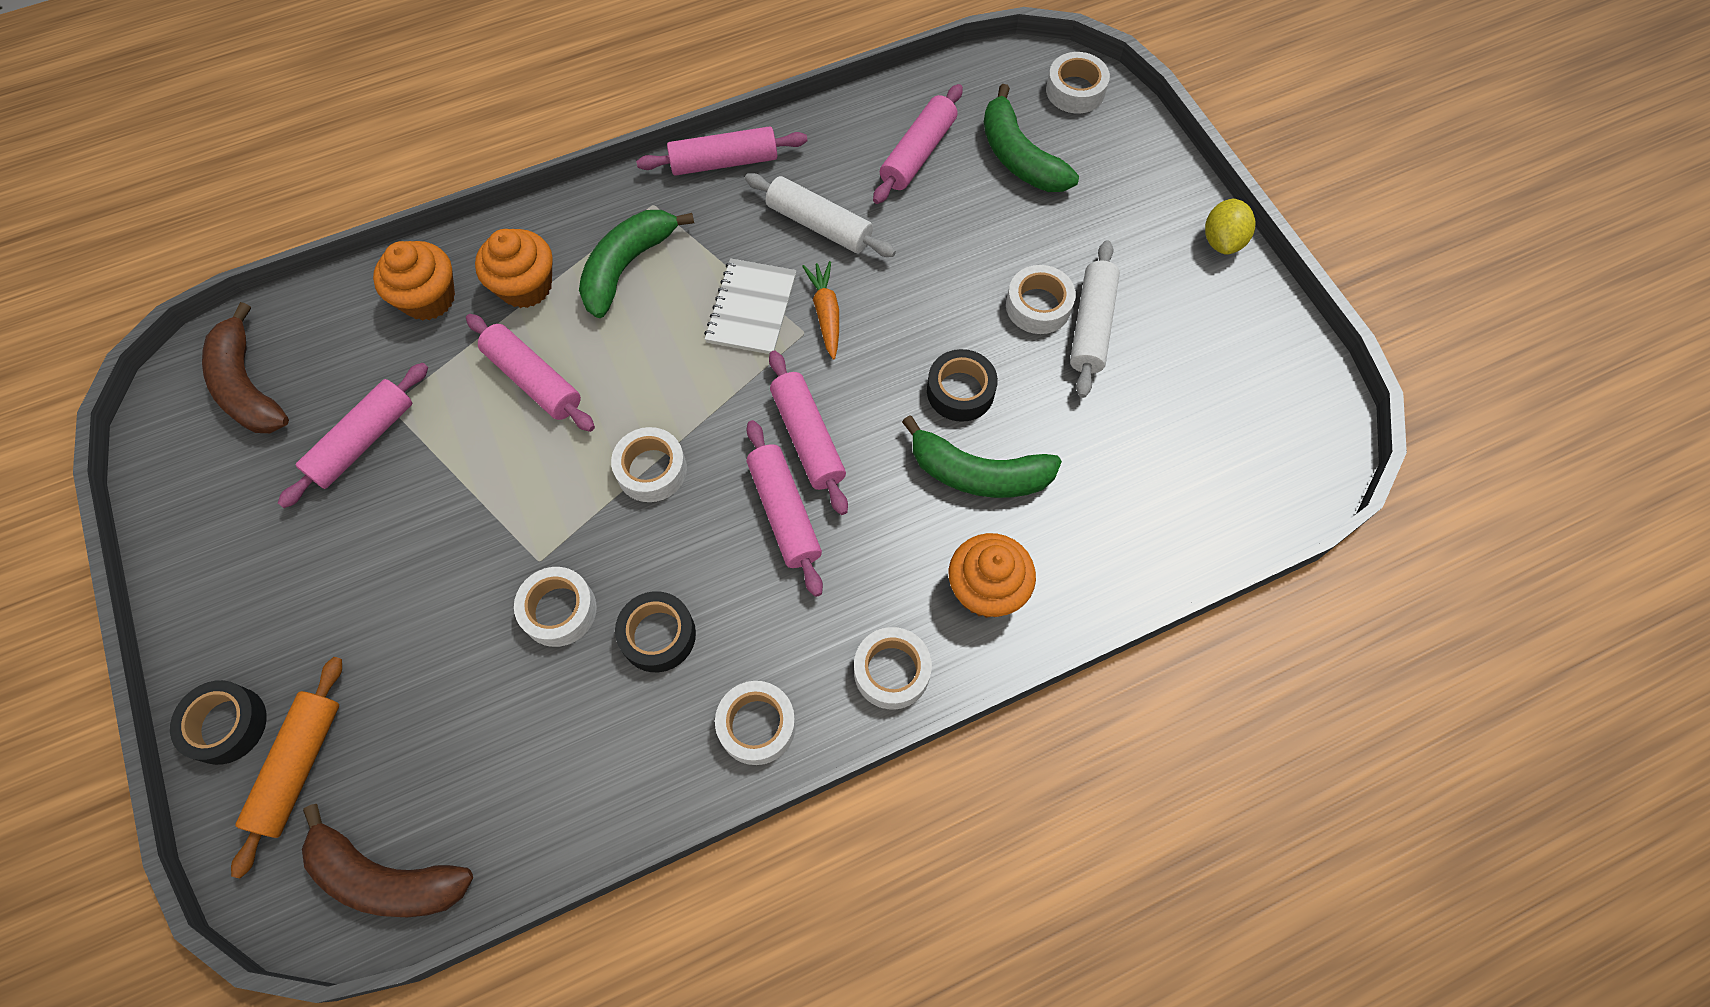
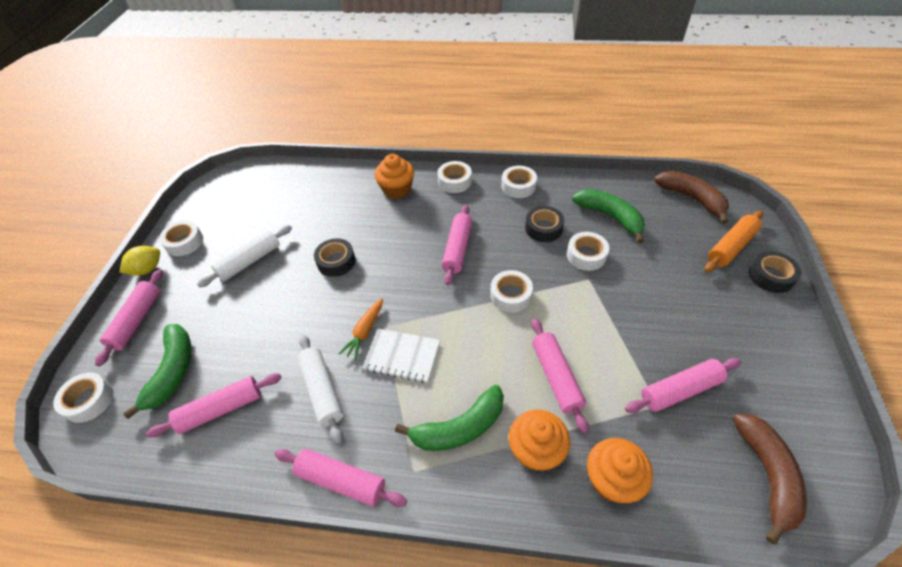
camera: 145 degrees left, 15 degrees down
white notebook [704,258,796,354] -> white notebook turned 60 degrees clockwise [362,328,440,383]
pink rolling pin [769,351,848,515] -> pink rolling pin moved to [95,269,163,367]
green banana [902,415,1062,498] -> green banana moved to [572,189,645,243]
white tape [1006,265,1076,334] -> white tape moved to [159,220,203,256]

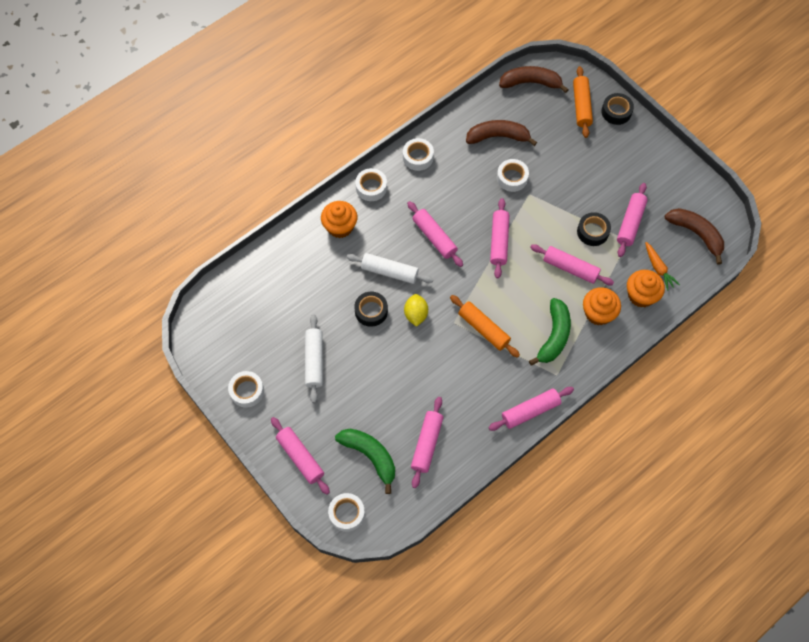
camera: 50 degrees left, 15 degrees up
yellow lemon [119,246,160,276] -> yellow lemon moved to [404,294,428,327]
white rolling pin [297,335,343,444] -> white rolling pin moved to [347,253,433,284]
orange carrot [339,298,383,360] -> orange carrot moved to [645,242,680,290]
white notebook [362,328,440,383] -> orange rolling pin [450,295,520,358]
white tape [490,270,533,312] -> pink rolling pin [490,198,510,278]
black tape [525,206,564,242] -> black tape moved to [577,212,611,246]
green banana [572,189,645,243] -> brown banana [466,120,537,146]

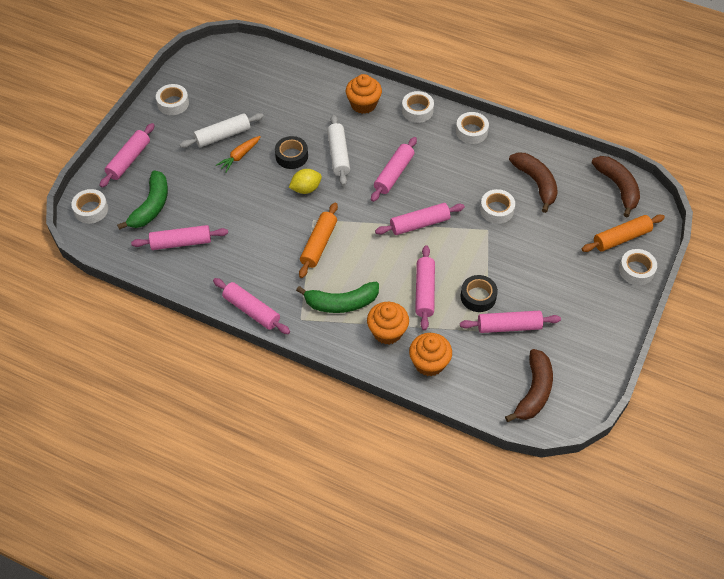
camera: 65 degrees right, 10 degrees down
black tape [601,93,634,125] -> white tape [619,249,657,285]
orange carrot [645,242,680,290] -> orange carrot moved to [216,136,261,173]

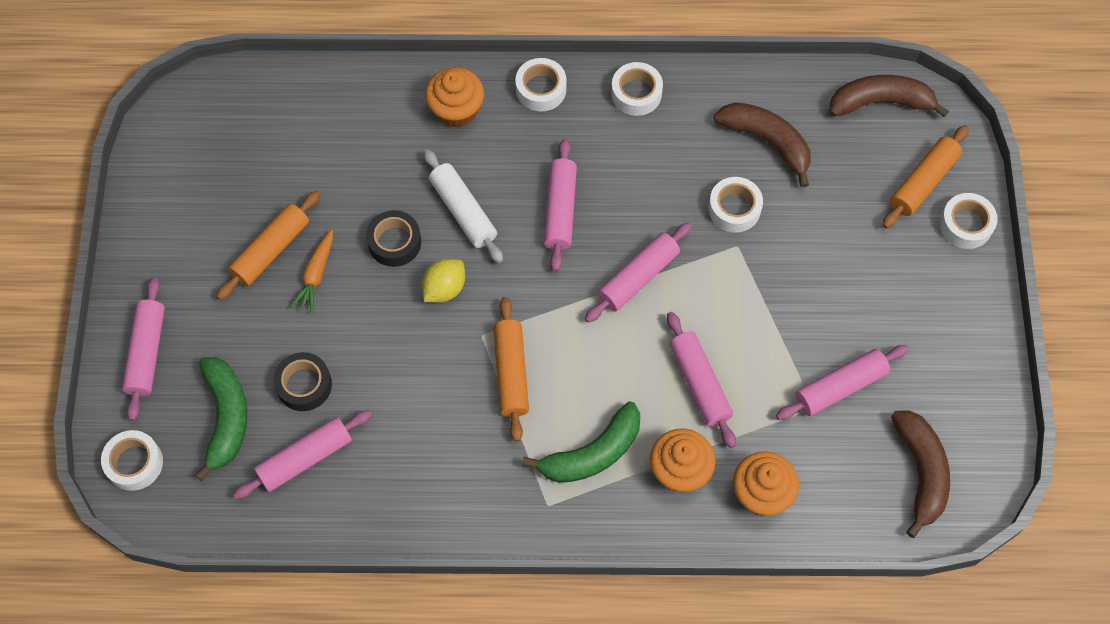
camera: 25 degrees left, 10 degrees up
white tape [156,84,189,115] -> none
white rolling pin [180,113,264,148] -> orange rolling pin [216,191,320,300]
pink rolling pin [213,278,290,334] -> none
black tape [461,275,498,312] -> black tape moved to [273,352,332,411]
brown banana [592,156,640,217] -> brown banana turned 45 degrees counterclockwise [830,75,949,117]

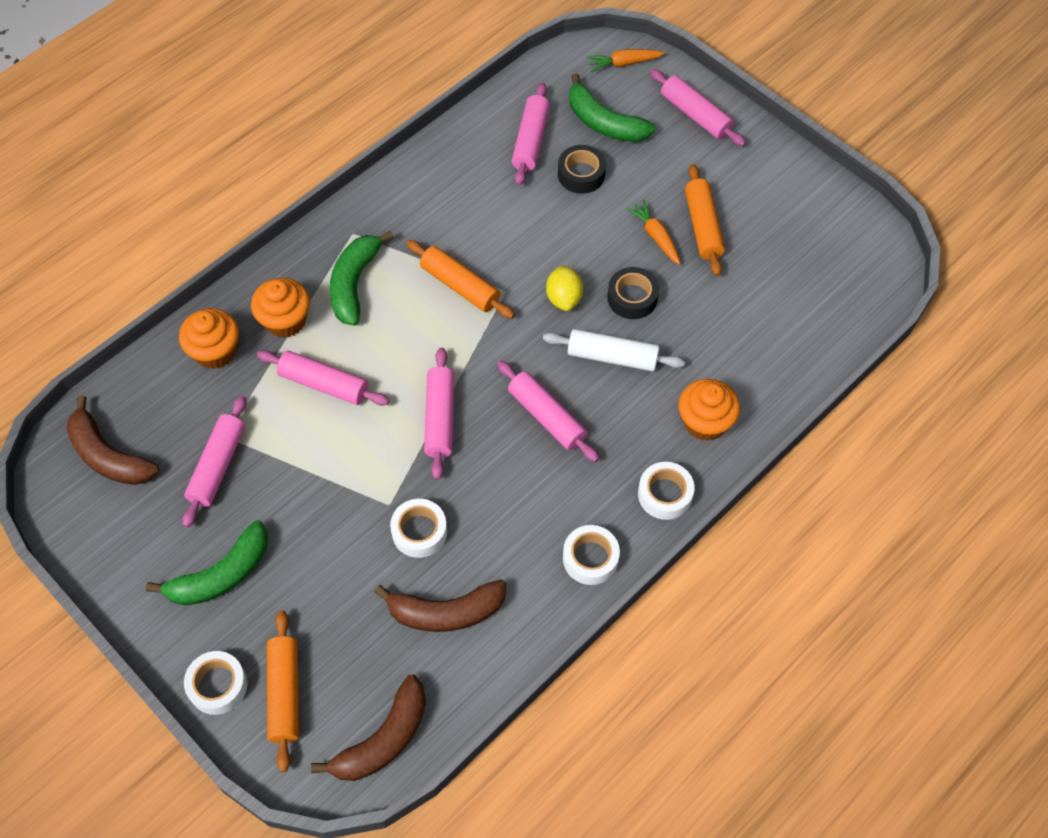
camera: 135 degrees right, 5 degrees down
white tape [101,430,163,491] -> orange carrot [587,49,665,72]
none -> green banana [146,520,268,606]

